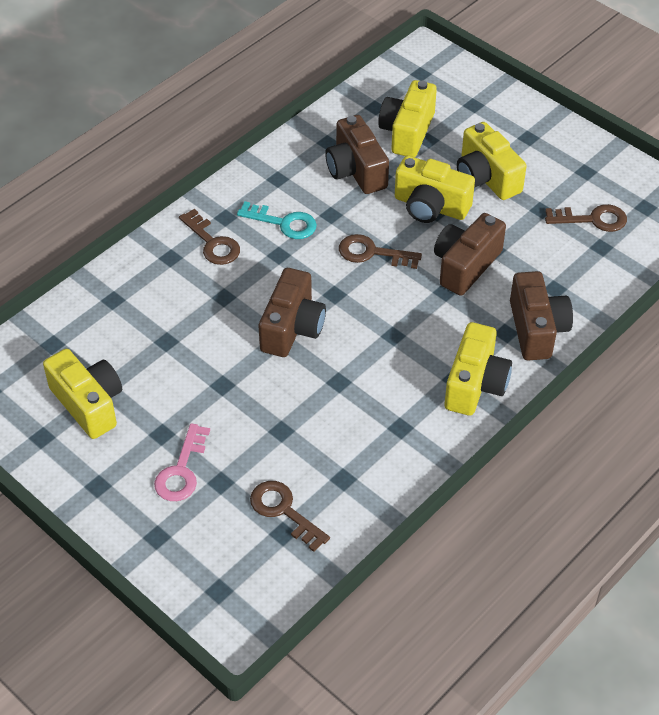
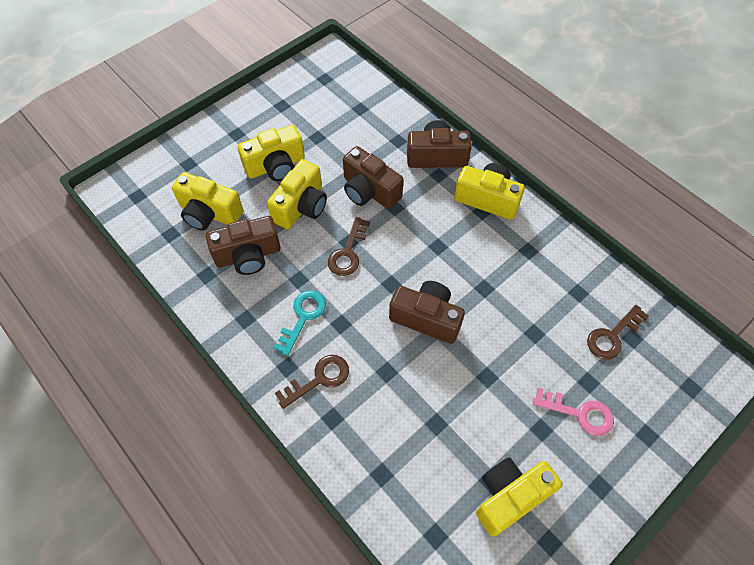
camera: 85 degrees left, 10 degrees up
brown key [545,204,627,232] -> none

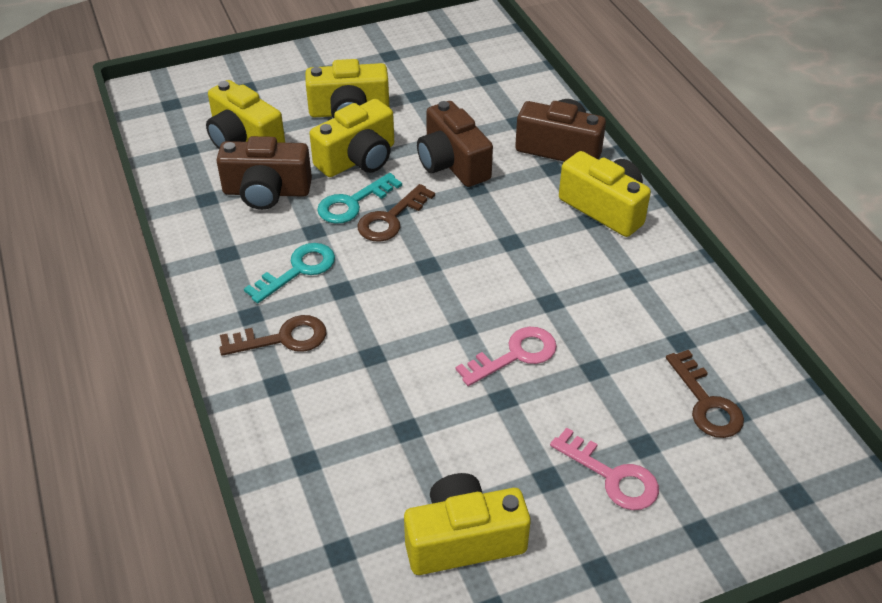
camera: 20 degrees right, 15 degrees down
brown camera [389,281,465,344] -> none
brown key [587,305,649,360] -> brown key turned 90 degrees counterclockwise [666,350,744,438]
none -> turquoise key [317,173,402,224]
none -> pink key [456,327,557,386]

